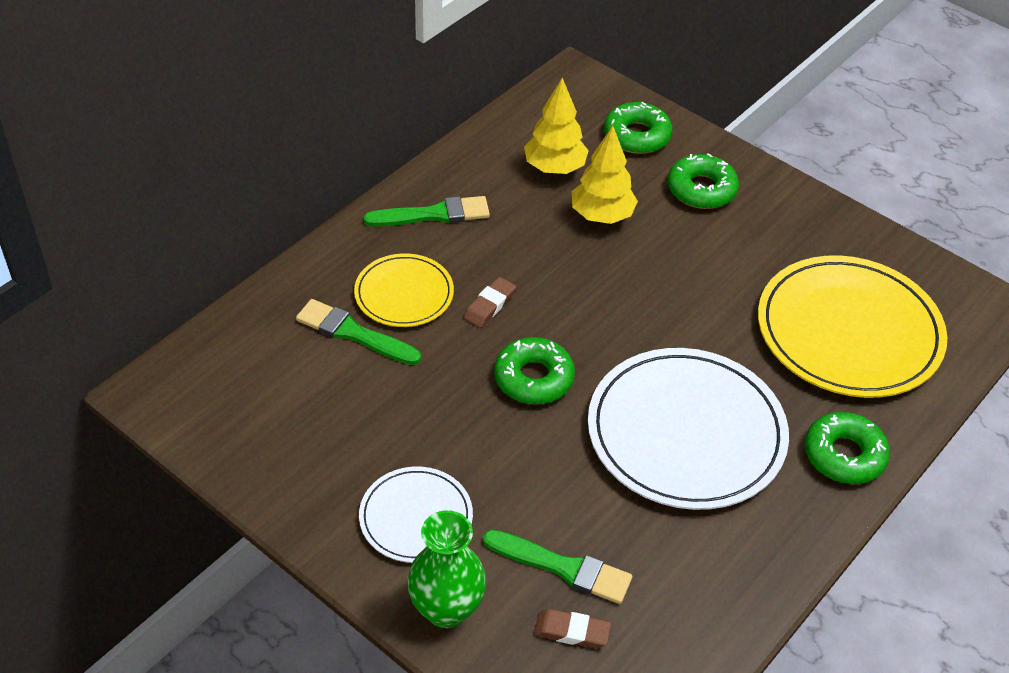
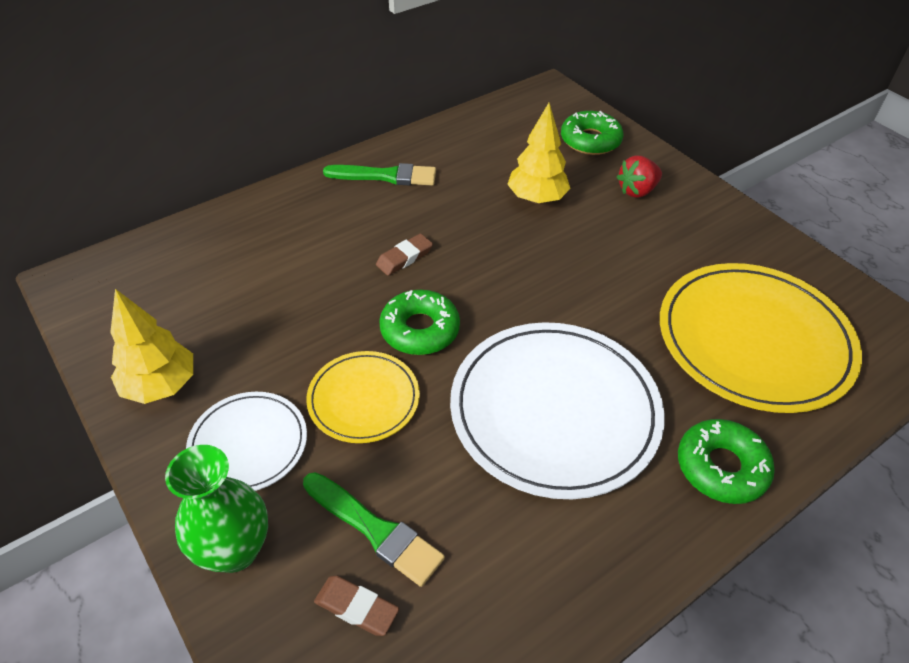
camera: 15 degrees right, 0 degrees up
green brush [296,299,421,365] -> none
yellow plate [354,253,454,327] -> yellow plate moved to [306,351,420,443]
yellow tree [524,78,589,174] -> yellow tree moved to [110,289,193,404]
green donut [668,153,739,209] -> red strawberry [617,155,662,198]

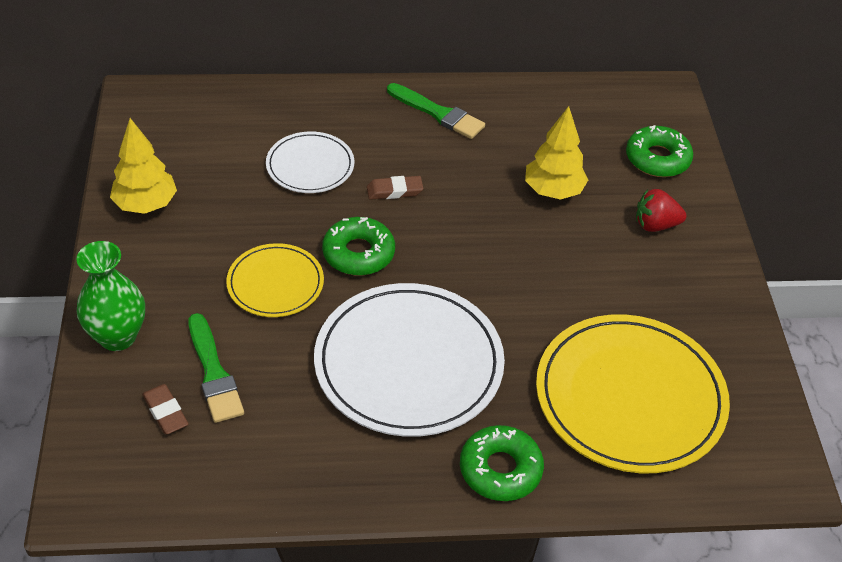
camera: 30 degrees right, 0 degrees up
white plate [186,392,307,491] -> white plate moved to [266,131,354,193]

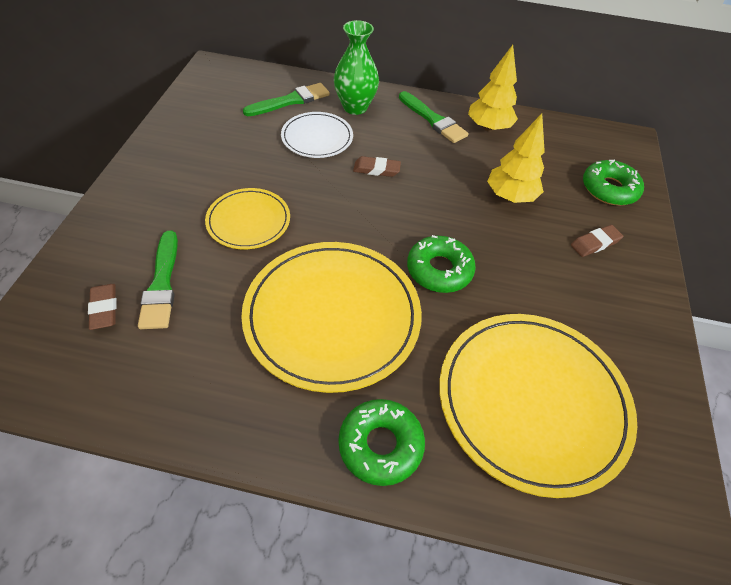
camera: 15 degrees right, 5 degrees up
green vase [76,241,145,351] -> green vase moved to [334,20,379,115]
yellow tree [110,118,177,214] -> yellow tree moved to [468,45,518,131]
white plate [314,283,505,437] -> yellow plate [241,242,422,393]
green donut [322,217,395,276] -> green donut moved to [407,235,476,293]
red strawberry [636,189,686,232] -> brown eraser [571,225,623,257]
none -> green brush [243,83,330,116]

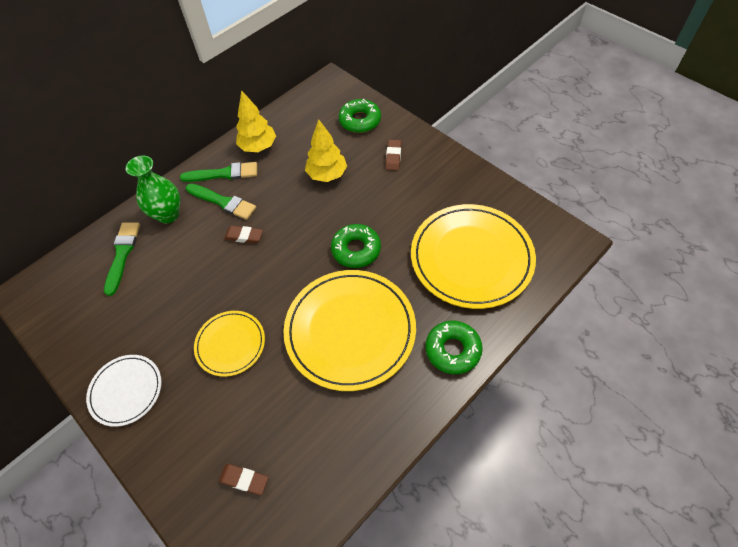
camera: 50 degrees left, 5 degrees up
green brush [138,231,178,329] -> green brush moved to [186,184,256,220]
white plate [281,112,353,158] -> white plate moved to [86,355,162,427]
brown eraser [353,156,401,177] -> brown eraser turned 60 degrees clockwise [224,226,263,243]

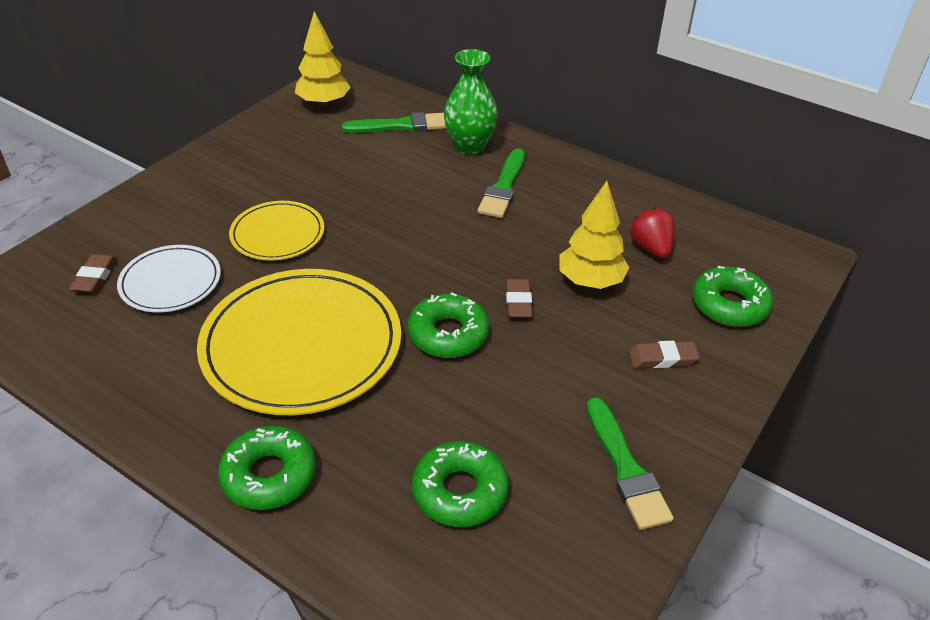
camera: 75 degrees right, 15 degrees down
white plate [86,355,162,427] -> white plate moved to [117,245,221,313]
green brush [180,162,257,182] -> green brush moved to [586,397,674,530]
brown eraser [224,226,263,243] -> brown eraser moved to [506,279,533,318]
yellow tree [236,90,276,152] -> yellow tree moved to [295,11,351,107]
yellow plate [411,204,536,309] -> green donut [412,441,509,527]
none -> red strawberry [630,207,675,259]

